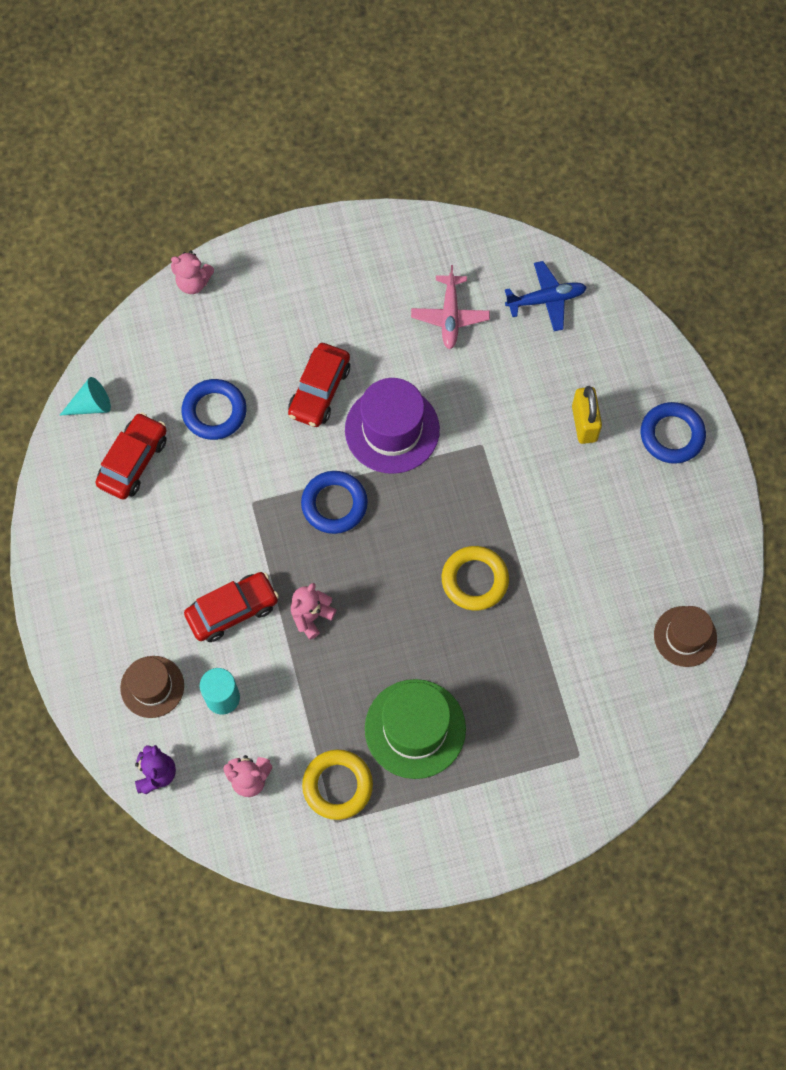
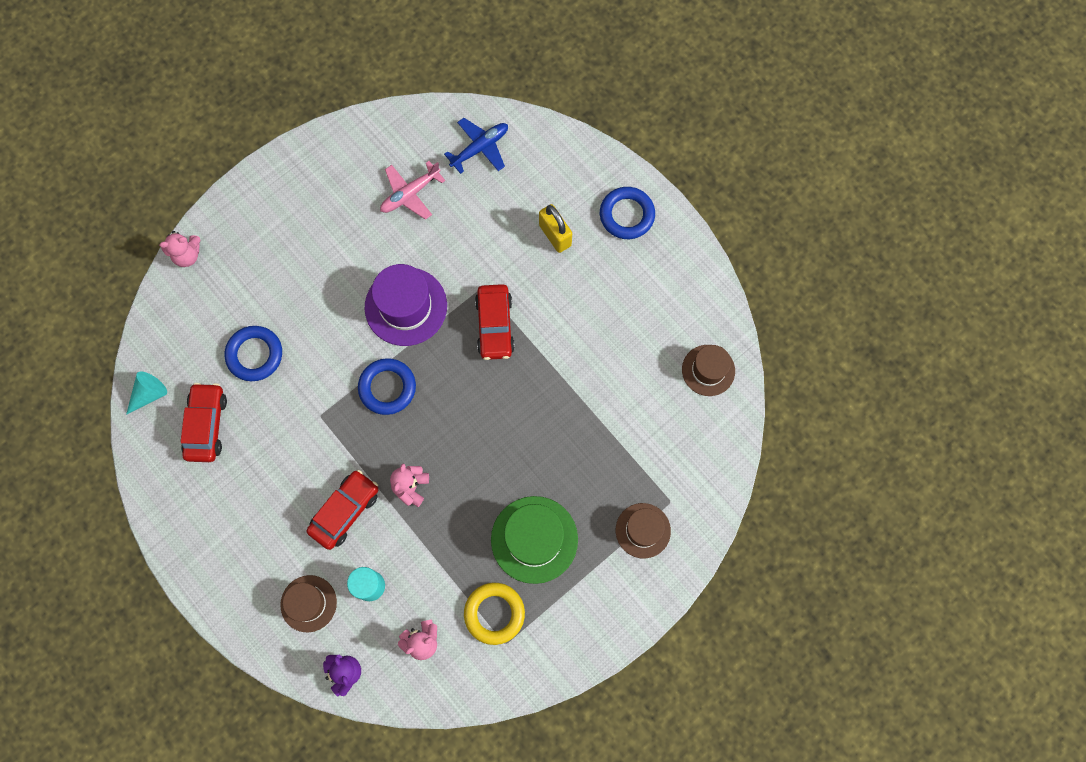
camera: 25 degrees left, 5 degrees up
red car [288,343,350,427] -> red car moved to [475,284,515,360]
pink plane [411,265,490,349] -> pink plane turned 75 degrees clockwise [380,161,445,220]
yellow ring [442,546,509,611] -> none
none -> brown hat [616,503,671,559]

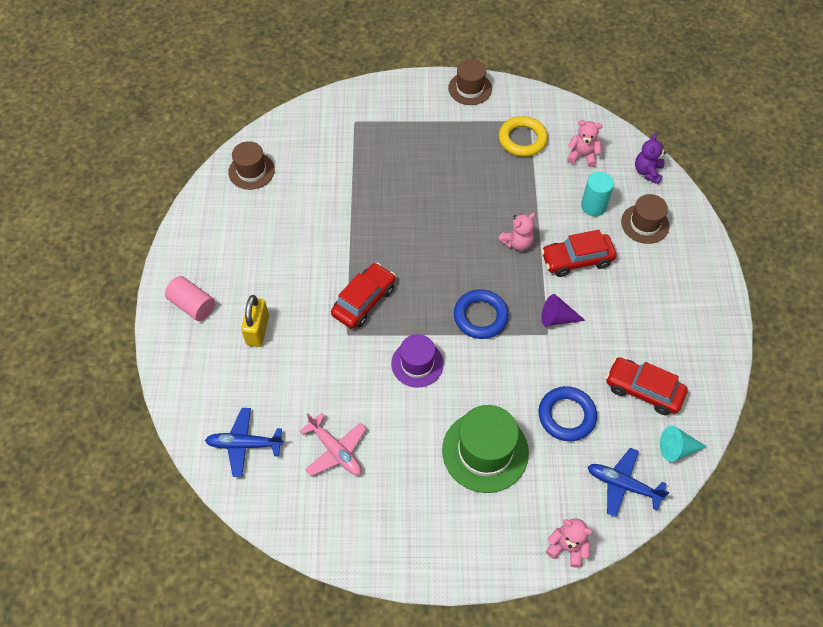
camera: 140 degrees left, 15 degrees down
red car [181,383,227,462] -> red car turned 75 degrees clockwise [606,357,688,415]
purple hat [365,264,447,346] -> purple hat [391,334,444,388], size x0.64
pink plane [380,161,445,220] -> pink plane turned 45 degrees clockwise [300,413,367,476]
green hat [491,496,578,584] -> green hat moved to [442,405,529,493]
blue ring [600,187,655,239] -> pink cylinder [165,276,215,321]
brown hat [616,503,671,559] -> brown hat moved to [448,59,492,105]
none -> purple cone [542,294,586,326]
none -> blue plane [588,448,669,517]

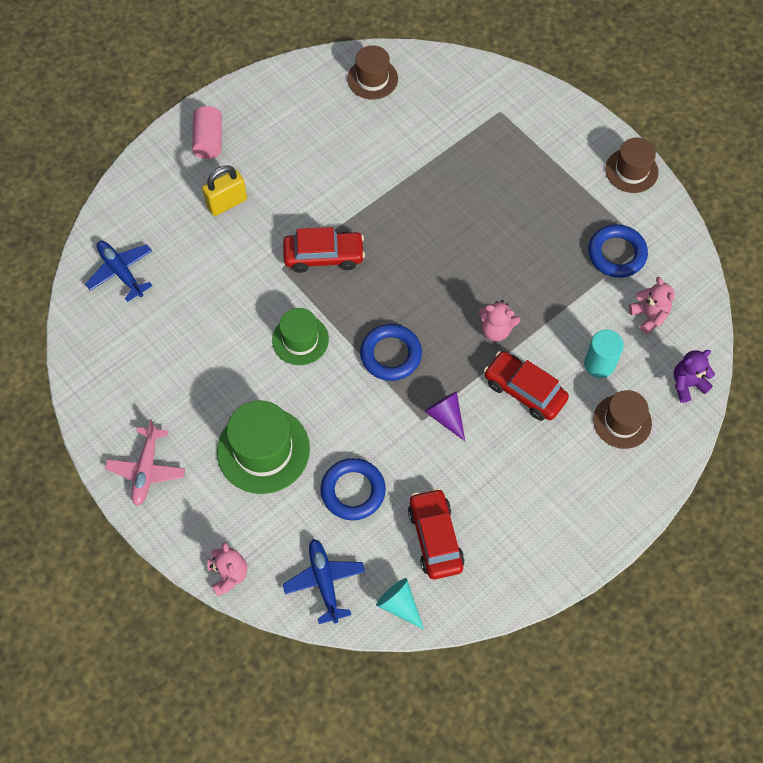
camera: 50 degrees right, 5 degrees up
pink plane [300,413,367,476] -> pink plane moved to [105,420,185,506]
purple hat [391,334,444,388] -> green hat [272,308,329,365]
yellow ring [499,116,548,157] -> blue ring [588,224,648,278]

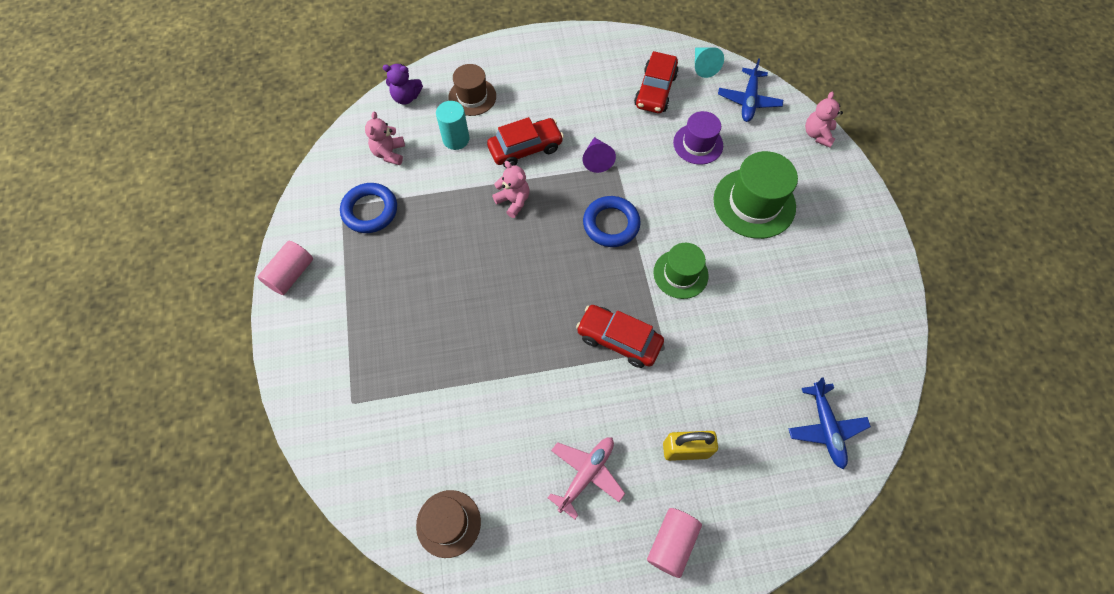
camera: 150 degrees left, 0 degrees up
pink plane [105,420,185,506] -> pink plane moved to [548,437,625,519]
blue ring [320,458,386,520] -> purple hat [673,111,723,165]
red car [484,351,569,421] -> red car turned 90 degrees counterclockwise [487,117,564,168]
brown hat [605,138,659,193] -> pink cylinder [258,241,313,295]

